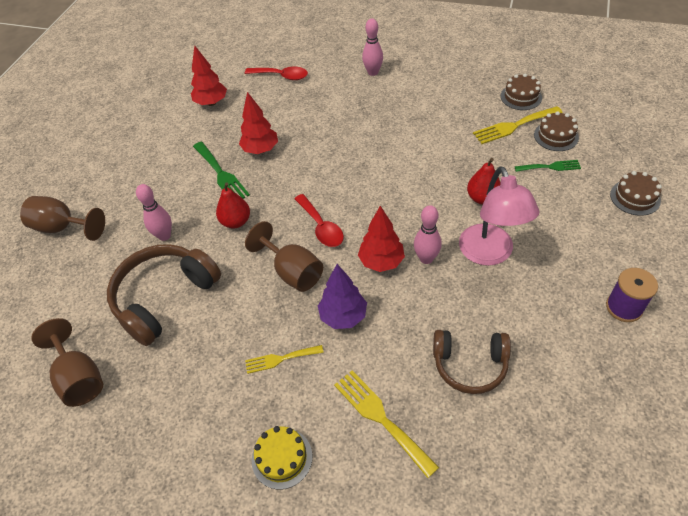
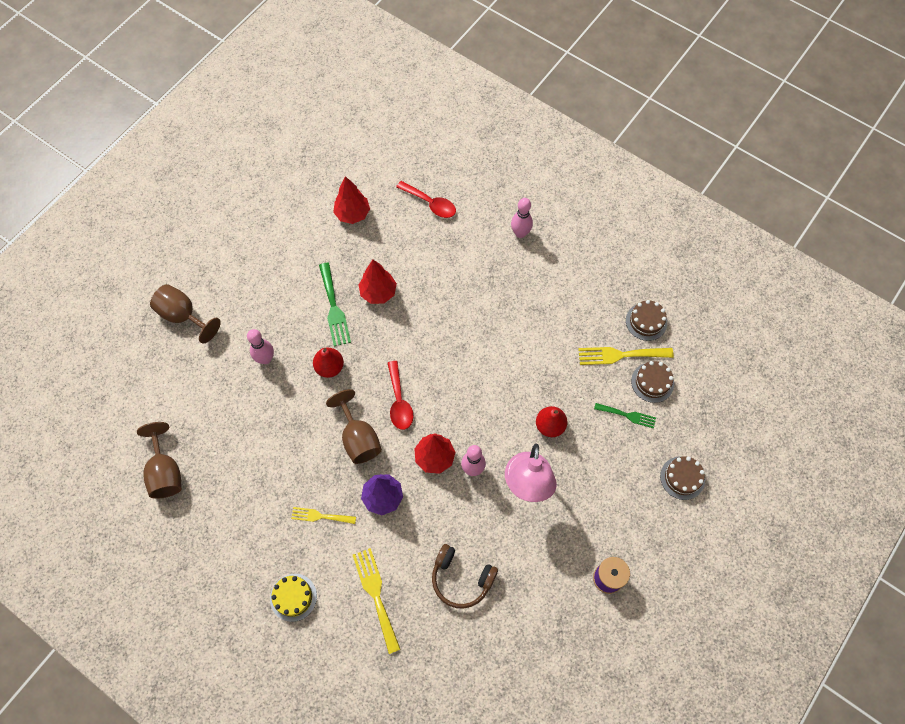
camera: 15 degrees right, 15 degrees up
brown headphones [107,244,221,346] -> none

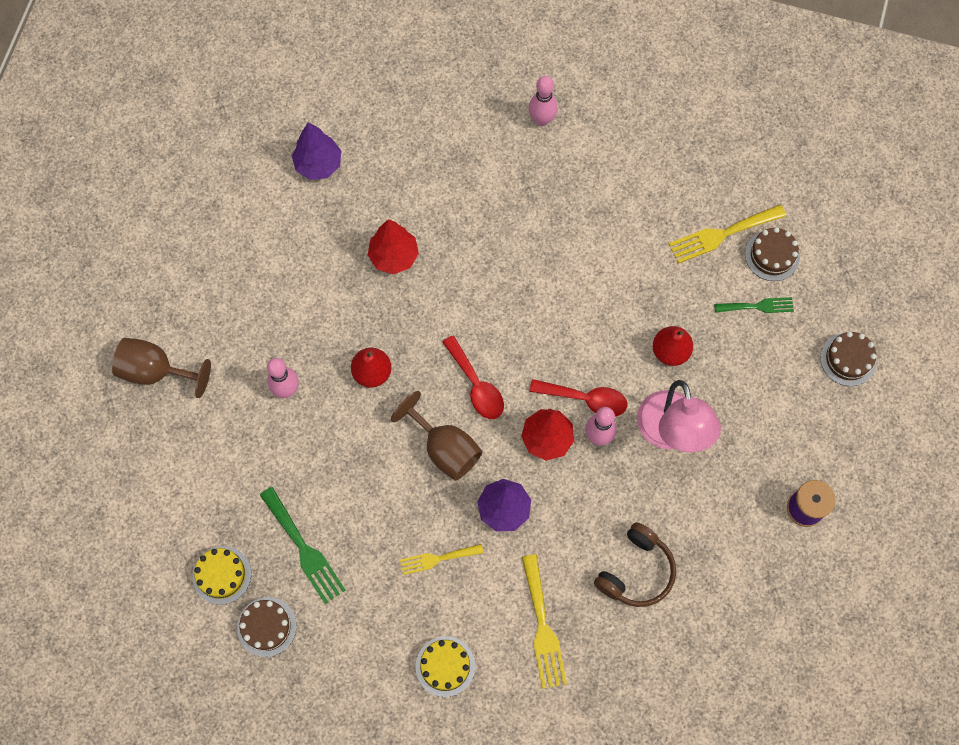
camera: 20 degrees left, 5 degrees up
brown goblet [137,422,182,499] -> yellow cake [192,546,251,605]
green fork [319,263,351,346] -> green fork moved to [260,487,345,604]
red tree [333,176,370,224] -> purple tree [292,122,341,180]
yellow fork [353,548,401,654] -> yellow fork turned 150 degrees counterclockwise [522,554,567,689]
red spoon [396,181,456,218] -> red spoon moved to [529,379,627,417]
brown headphones [432,544,498,609] -> brown headphones turned 60 degrees counterclockwise [594,522,676,607]
brown cake [626,300,667,341] -> brown cake moved to [237,597,297,657]

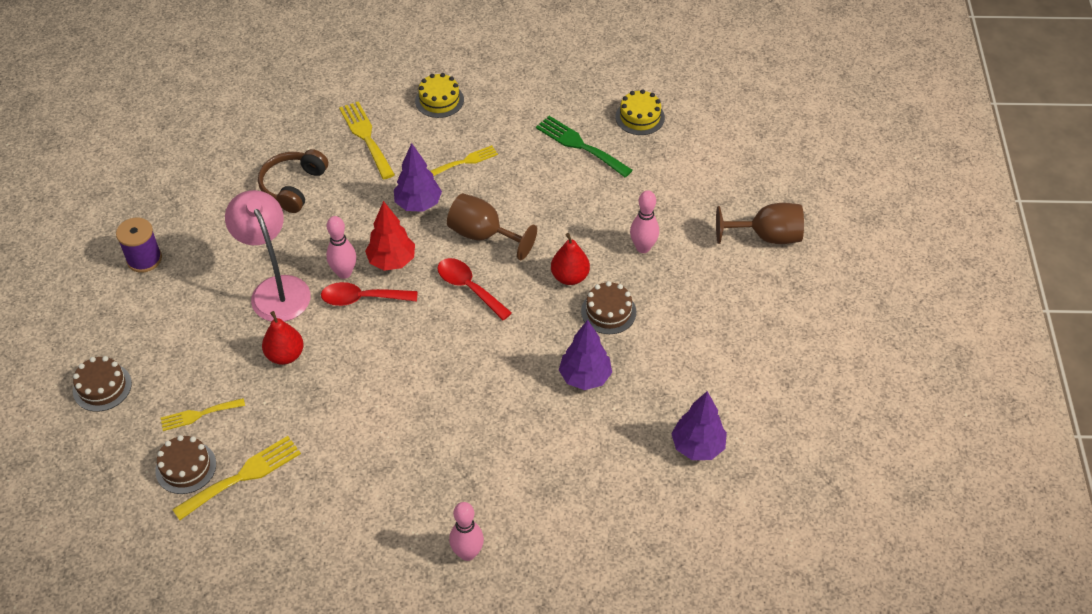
camera: 165 degrees right, 20 degrees down
brown cake [237,597,297,657] -> brown cake moved to [581,281,636,334]
red tree [368,219,419,274] -> purple tree [559,320,612,390]
green fork [714,297,794,313] -> yellow fork [161,398,245,431]

